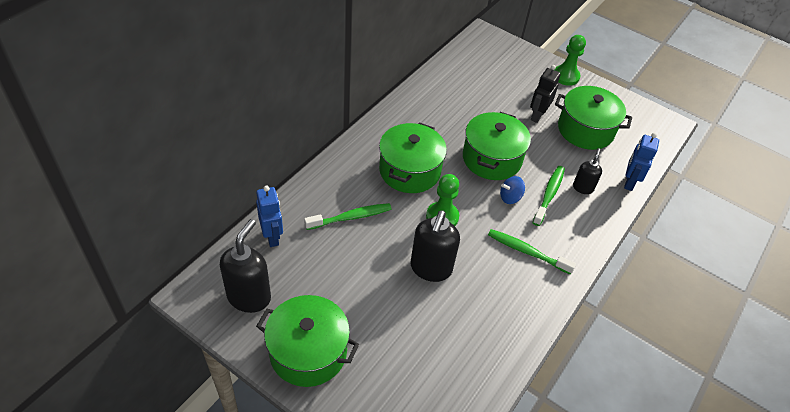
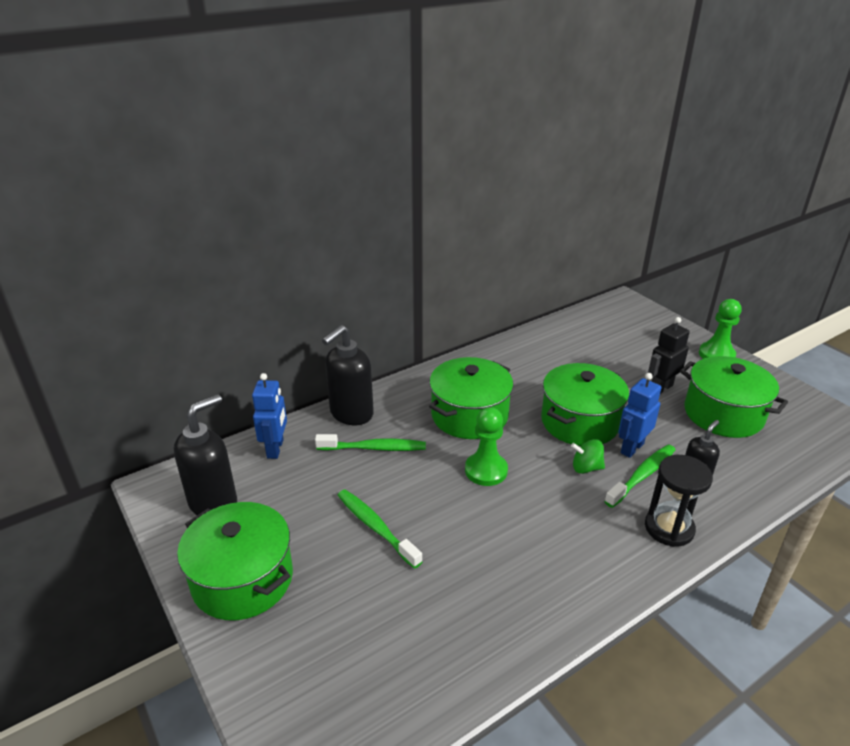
camera: 25 degrees right, 15 degrees down
black soap dispenser [410,210,460,282] -> black soap dispenser moved to [322,325,374,425]
green toothbrush [488,229,576,275] -> green toothbrush moved to [338,489,423,569]
blue spinning top [500,176,525,204] -> green spinning top [571,439,605,474]
blue robot [624,133,659,191] -> blue robot moved to [618,373,661,458]
none -> black hourglass [645,455,713,547]

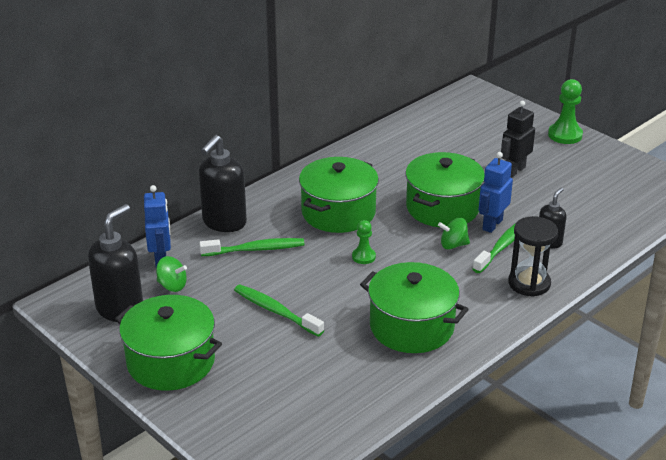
camera: 10 degrees left, 0 degrees up
green pawn [465,407,508,486] -> green pawn [352,220,376,264], size x0.60
green pot [680,356,788,438] -> green pot moved to [360,262,469,353]
none -> green spinning top [156,256,187,292]

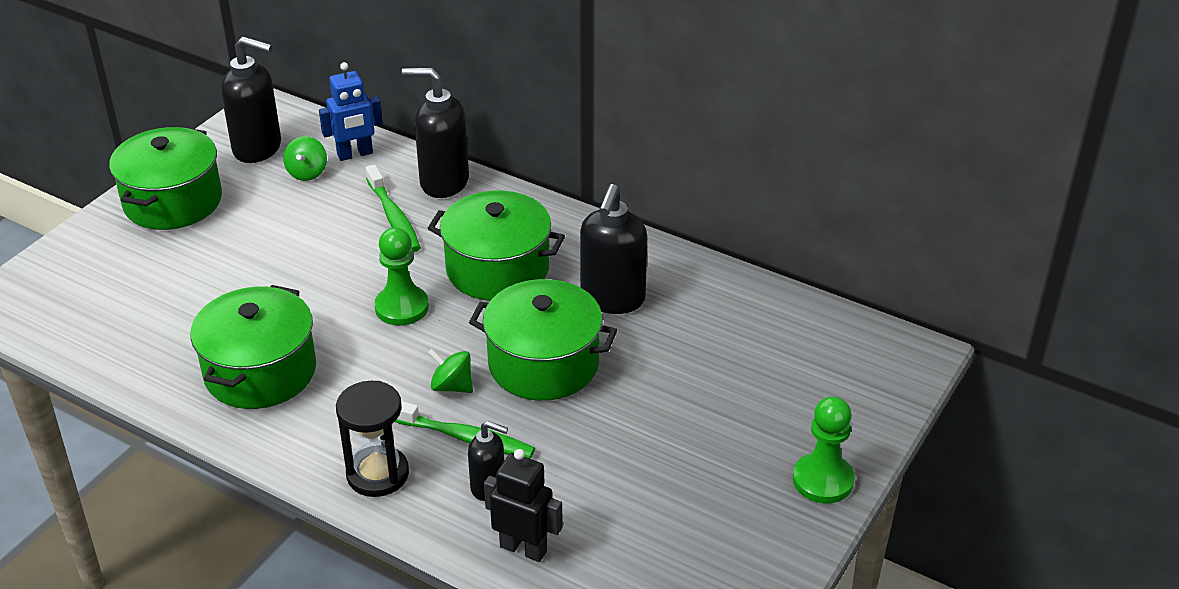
camera: 75 degrees right, 5 degrees up
green toothbrush [234,285,324,337] -> none
green pawn [352,220,376,264] -> green pawn [374,227,429,326], size x1.66
green spinning top [438,218,470,250] -> green spinning top turned 45 degrees counterclockwise [428,349,473,393]
blue robot [479,152,513,233] -> none
black robot [501,101,535,177] -> black robot moved to [484,449,563,562]
none -> black soap dispenser [580,184,647,314]

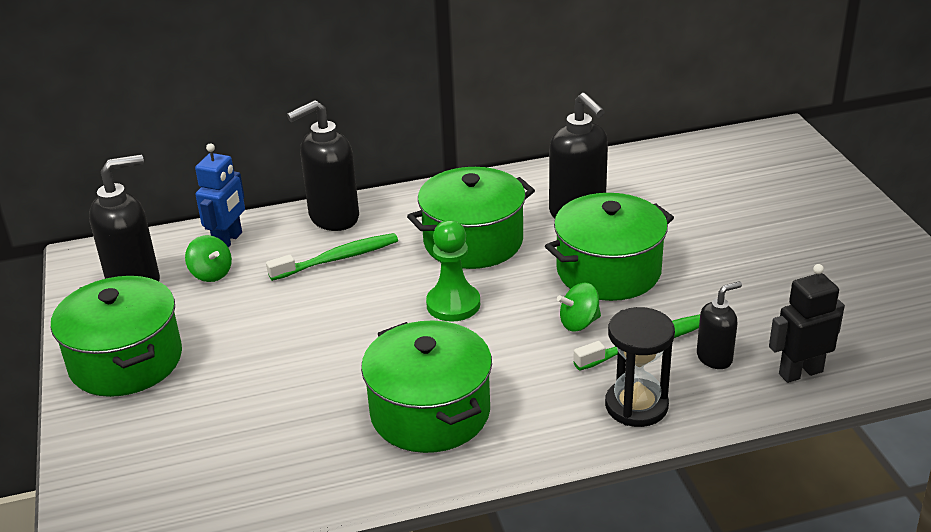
camera: 45 degrees left, 5 degrees down
green toothbrush [365,164,421,252] -> green toothbrush turned 45 degrees counterclockwise [266,233,398,281]
green pawn [793,396,855,503] -> none

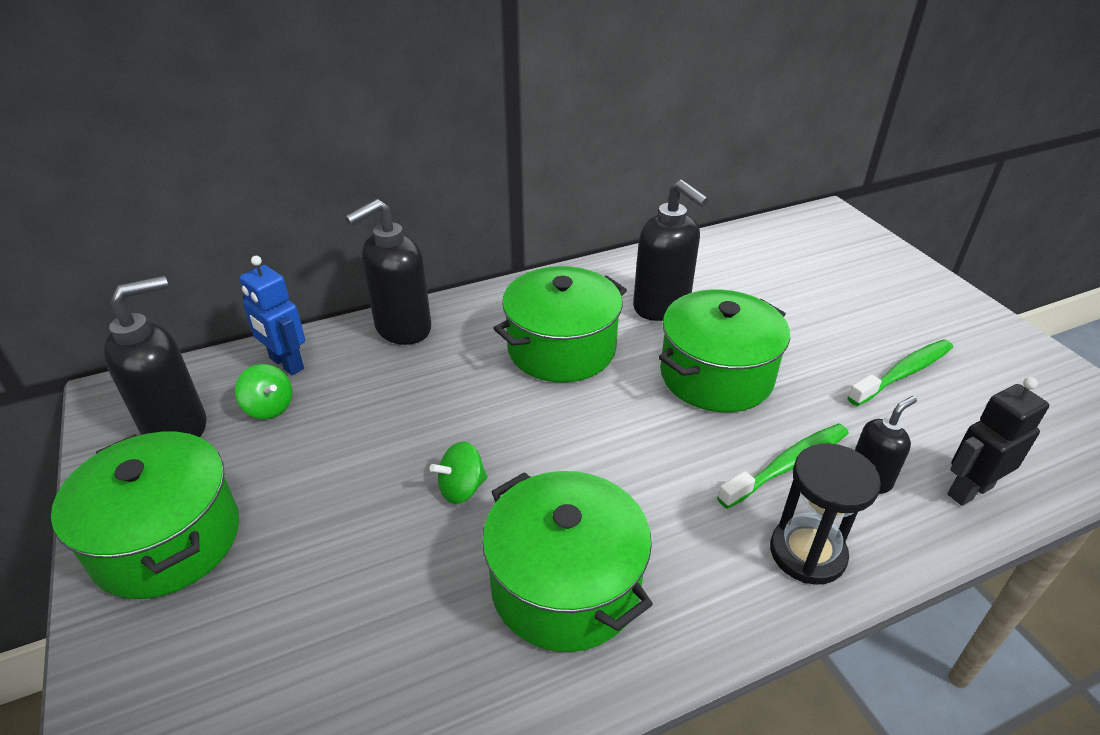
camera: 10 degrees left, 5 degrees up
blue robot [195,143,245,248] -> blue robot turned 120 degrees clockwise [239,256,305,375]
green toothbrush [266,233,398,281] -> green toothbrush moved to [847,339,953,406]
green pawn [426,220,480,321] -> none
green spinning top [557,283,601,332] -> green spinning top moved to [430,442,488,504]

